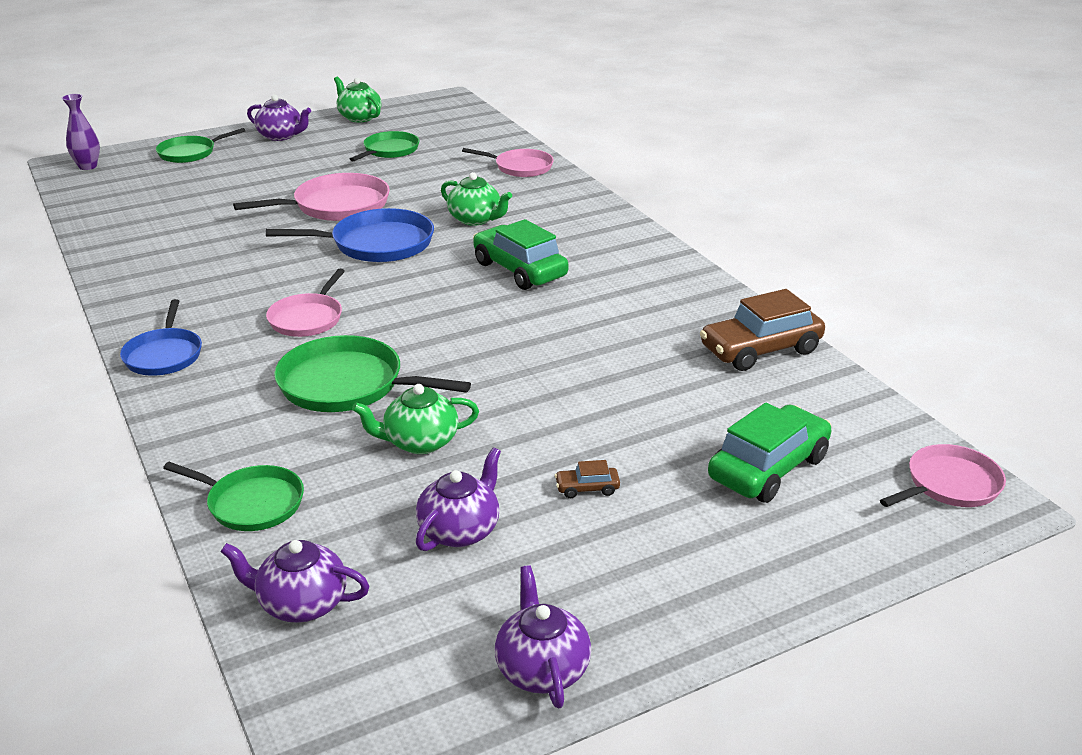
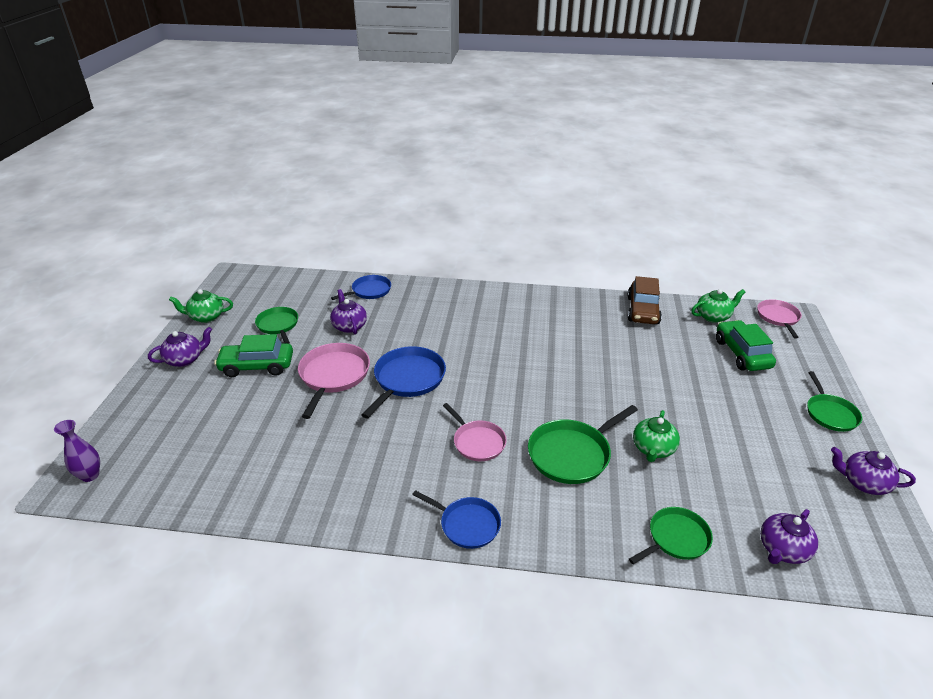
camera: 55 degrees left, 5 degrees up
green pan [156,128,245,163] -> green pan moved to [807,371,862,432]
purple teapot [416,447,501,551] -> purple teapot moved to [330,289,367,335]
green teapot [441,172,512,226] -> green teapot moved to [691,289,745,323]
pink pan [462,148,554,177] -> blue pan [331,275,391,300]
green car [473,219,568,290] -> green car moved to [214,334,293,377]
brown car [555,460,620,498] -> none

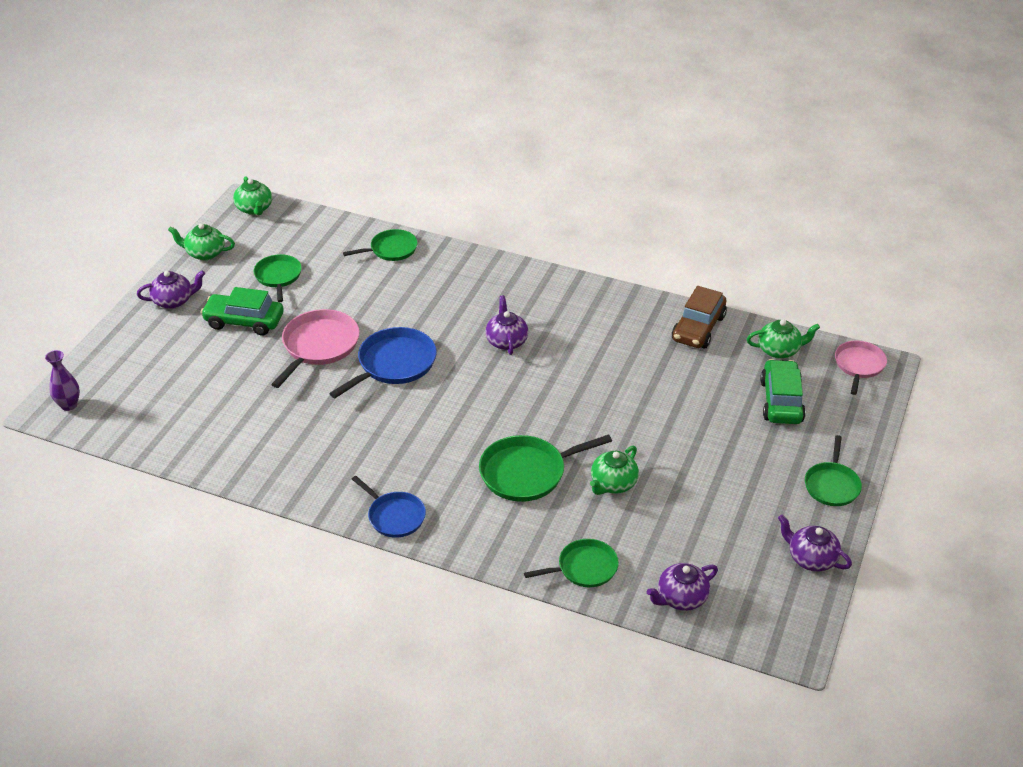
camera: 15 degrees right, 5 degrees up
purple teapot [330,289,367,335] -> purple teapot moved to [486,295,528,355]
blue pan [331,275,391,300] -> green pan [343,229,418,261]
pink pan [443,403,507,461] -> none
none -> green teapot [233,176,272,215]

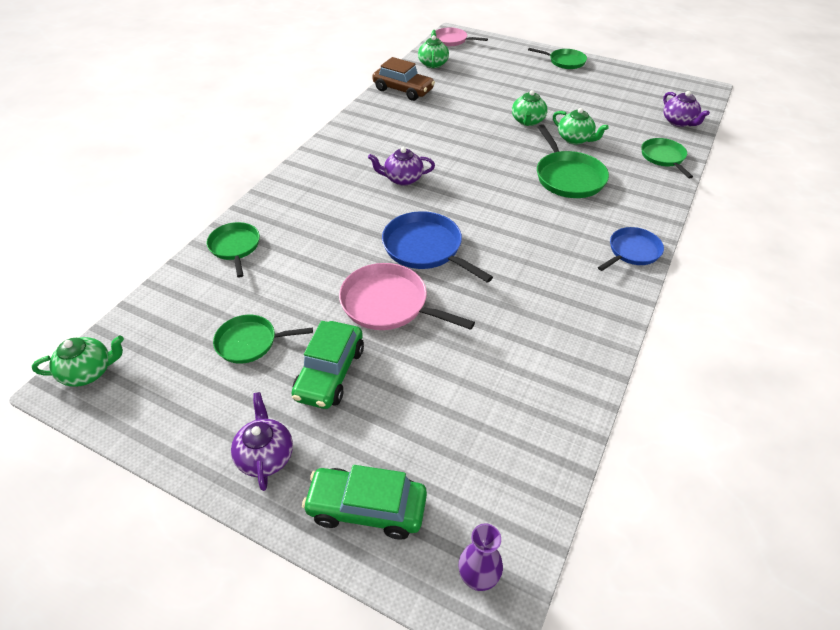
camera: 85 degrees left, 5 degrees up
green teapot [168,223,235,260] -> green teapot moved to [512,90,548,126]
green car [760,359,806,424] -> green car moved to [302,465,427,540]
purple teapot [778,515,852,572] -> none

